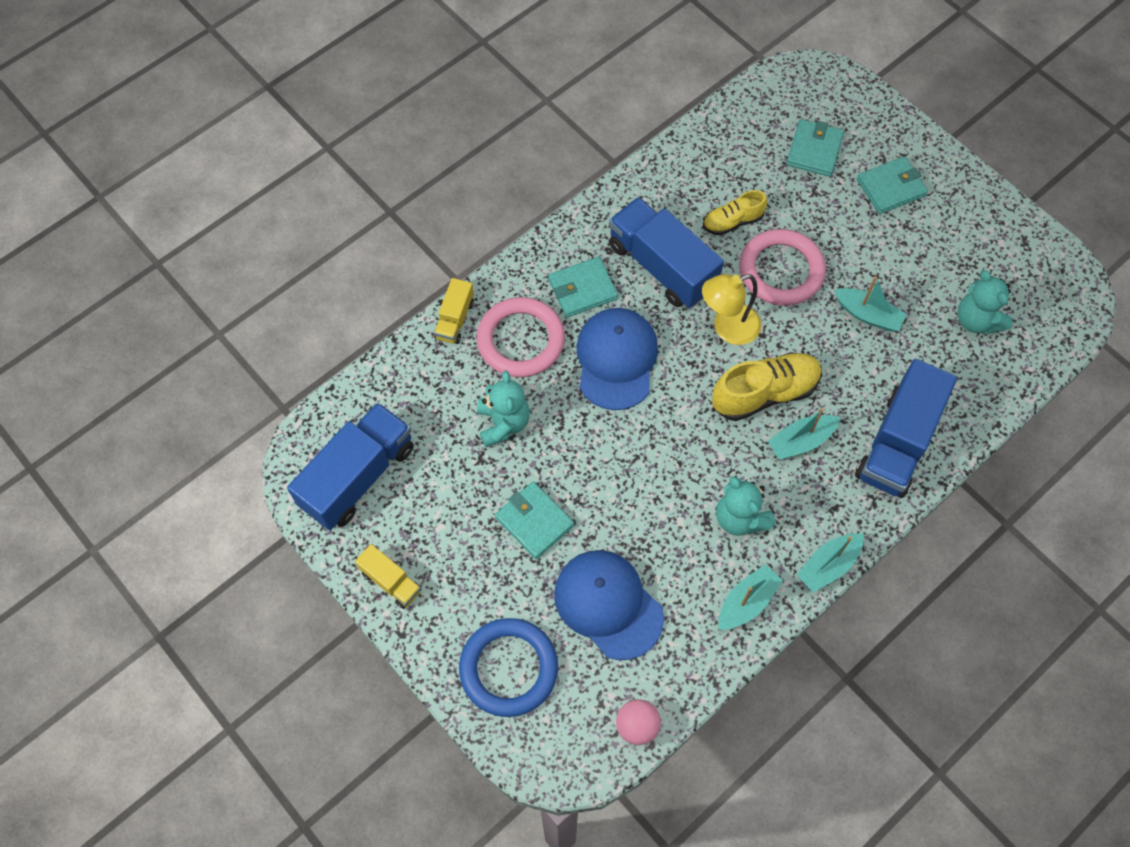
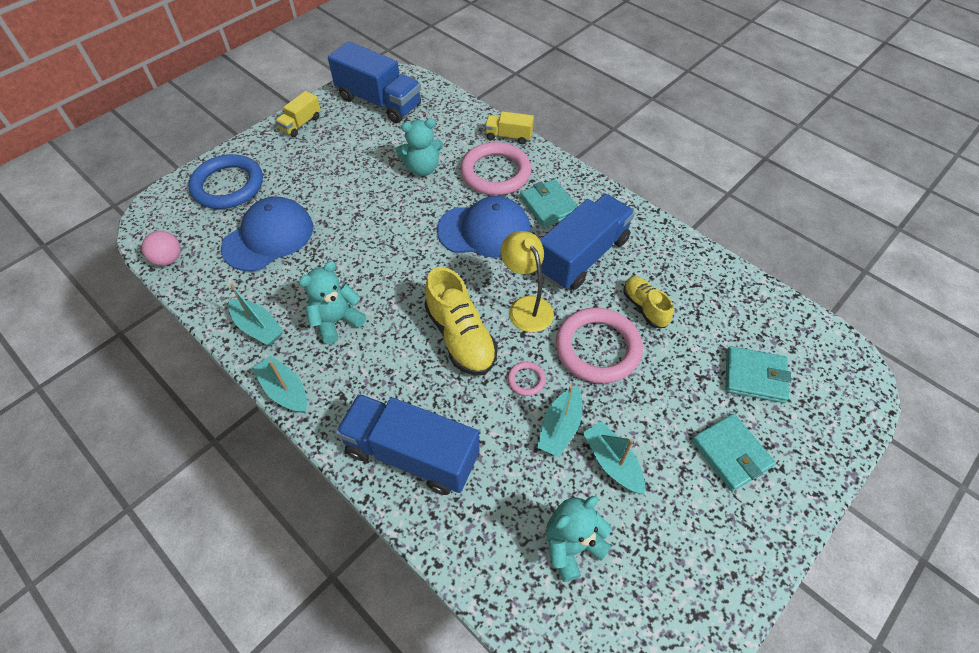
camera: 85 degrees right, 10 degrees down
turquoise wallet [495,482,574,559] -> none
turquoise boat [768,408,841,460] -> turquoise boat moved to [583,421,645,494]
none -> pink ring [508,362,546,396]

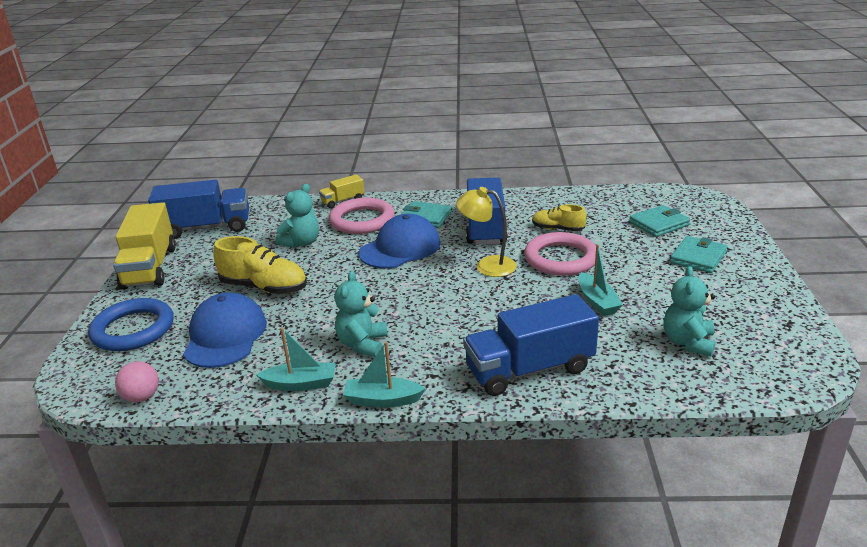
camera: 40 degrees left, 25 degrees down
yellow truck [275,91,321,137] -> yellow truck [113,202,176,290], size x1.99
yellow shoe [425,267,498,376] -> yellow shoe moved to [213,236,307,294]
pink ring [508,362,546,396] -> none
turquoise boat [583,421,645,494] -> none
turquoise wallet [691,414,776,491] -> turquoise wallet turned 75 degrees counterclockwise [670,236,727,273]

